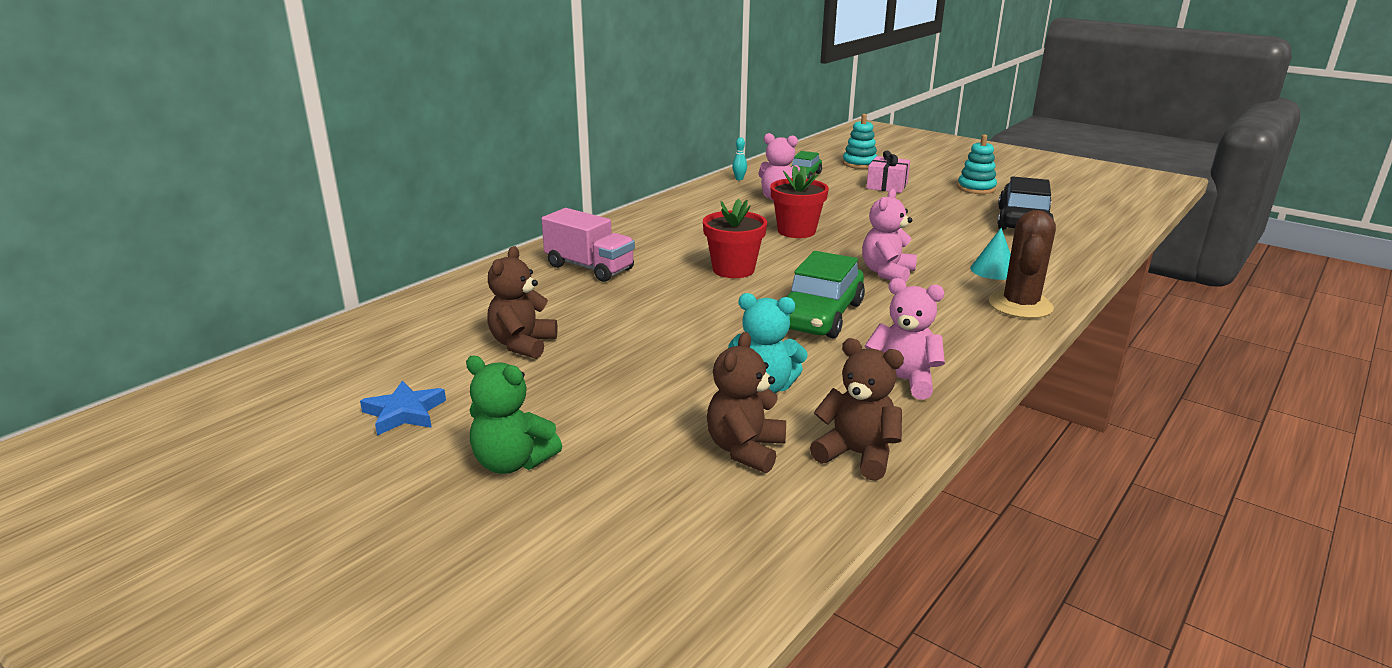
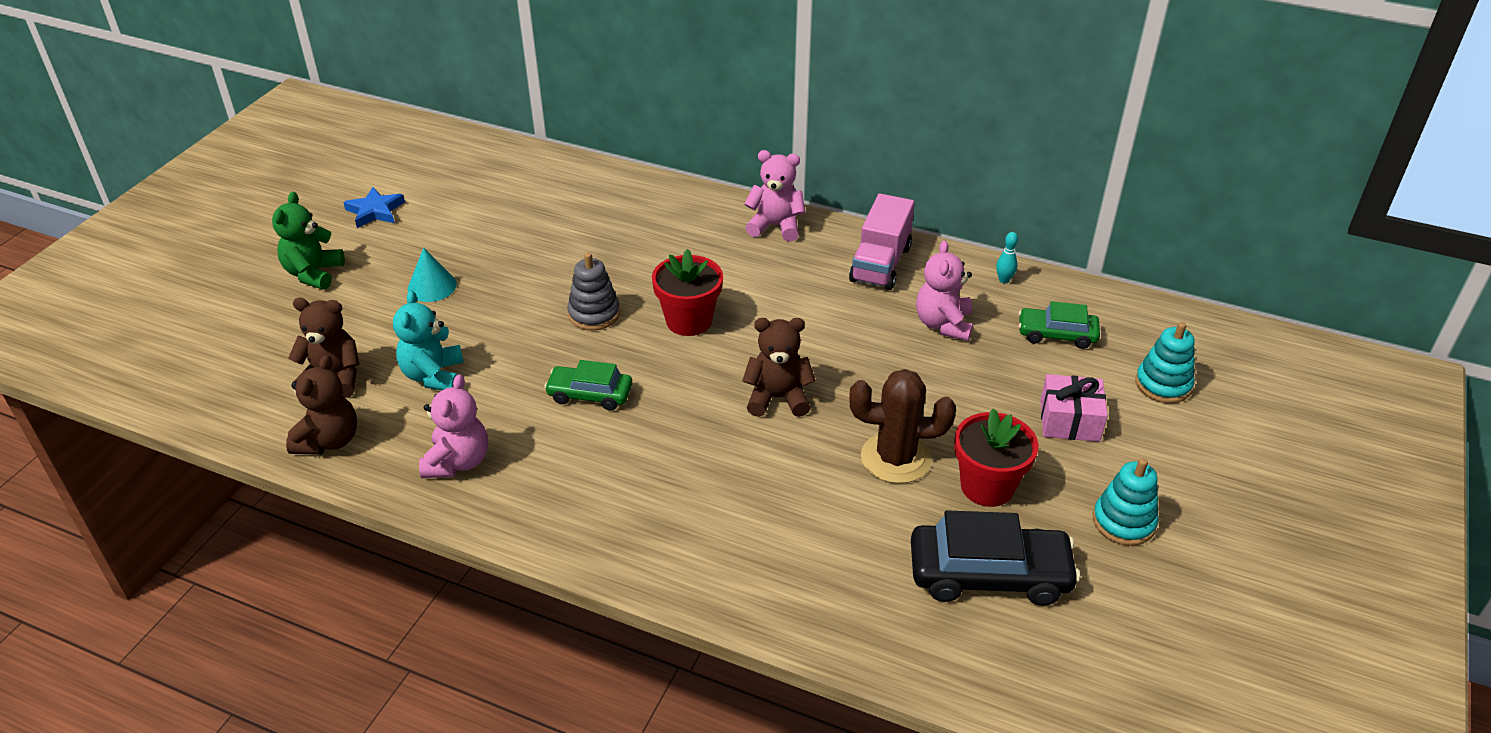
camera: 75 degrees right, 15 degrees up
brown teddy bear [487,246,558,359] -> brown teddy bear moved to [742,318,816,417]
pink truck [542,208,635,282] -> pink truck moved to [849,194,915,290]
red flower pot [771,166,829,238] -> red flower pot moved to [954,408,1039,507]
green car [786,251,865,338] -> green car [544,360,632,411], size x0.60
pink teddy bear [862,189,917,283] -> pink teddy bear moved to [744,150,805,242]
turquoise cone [970,228,1011,280] -> turquoise cone moved to [408,248,457,302]
brown cactus [989,210,1056,318] -> brown cactus moved to [849,369,956,484]
none -> grey stacking toy [567,252,620,331]

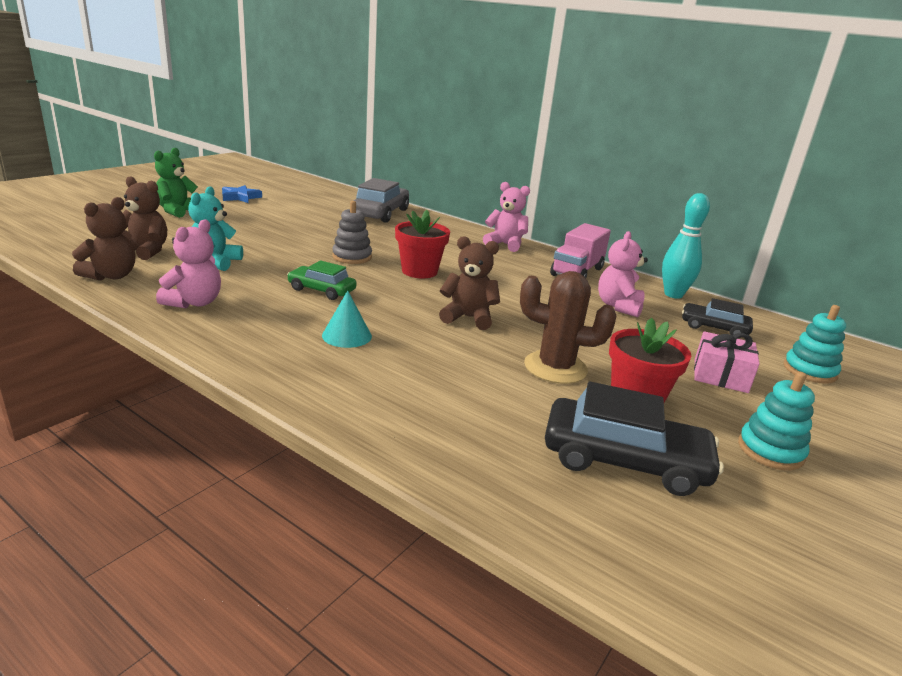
camera: 10 degrees right, 15 degrees down
turquoise cone [408,248,457,302] -> turquoise cone moved to [322,290,372,348]
turquoise bowling pin [996,232,1018,284] -> turquoise bowling pin [662,193,710,299], size x2.21
green car [1019,301,1100,349] -> black car [682,298,753,338]
none -> grey car [353,178,409,223]

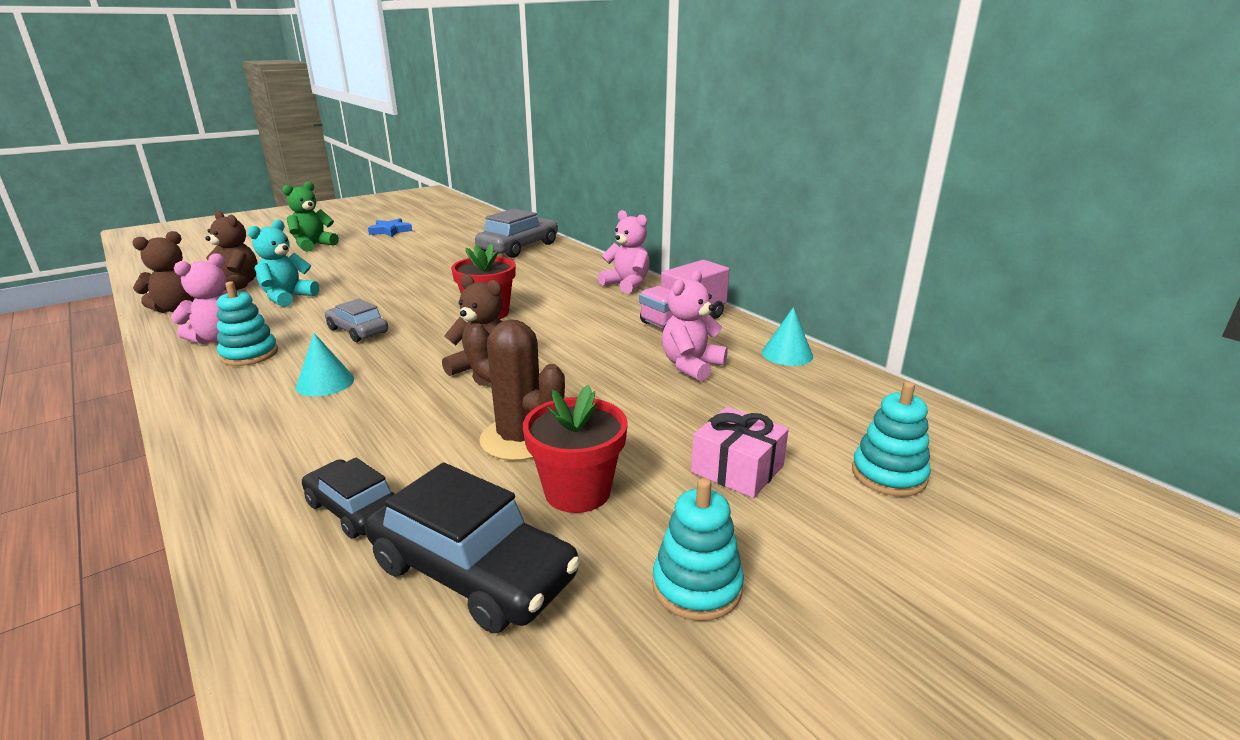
camera: 20 degrees right, 0 degrees up
green car [287,261,357,300] -> grey car [325,299,388,342]
grey stacking toy [332,201,372,264] -> none
turquoise bowling pin [662,193,710,299] -> turquoise cone [762,307,813,366]
black car [682,298,753,338] -> black car moved to [302,458,395,539]
none -> turquoise stacking toy [217,281,278,366]

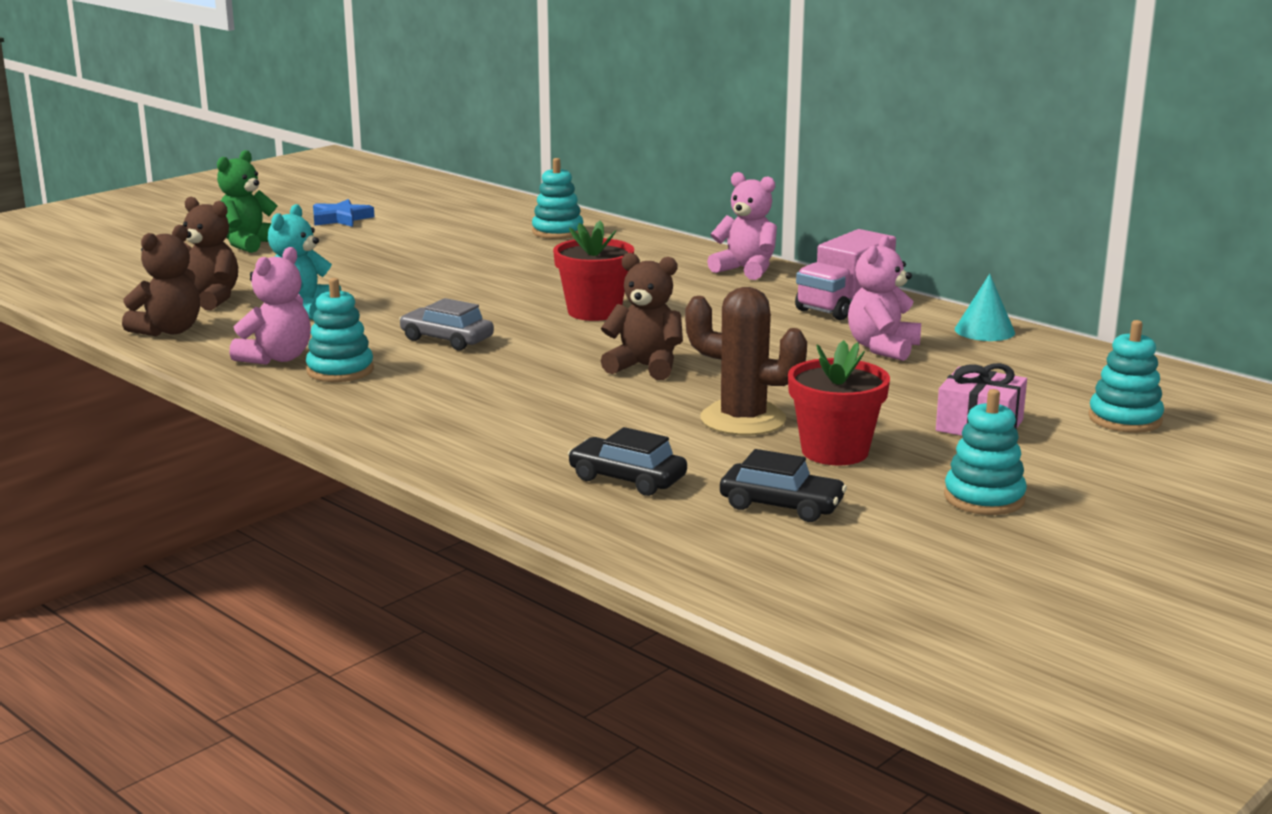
camera: 10 degrees left, 5 degrees down
turquoise cone [296,333,354,397] -> none
black car [365,462,580,633] -> black car [720,449,847,522], size x0.60
grey car [475,209,558,258] -> turquoise stacking toy [532,158,583,239]

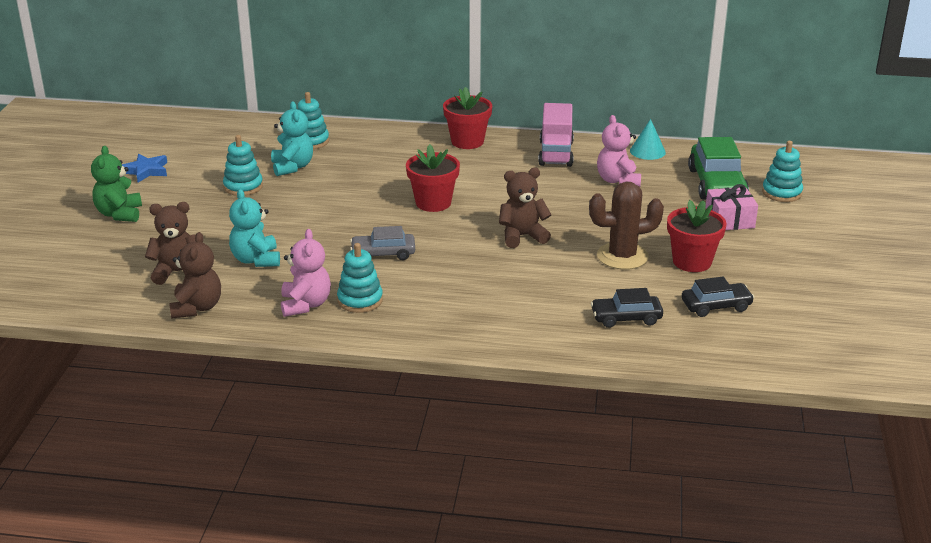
camera: 35 degrees left, 10 degrees up
pink teddy bear [707,172,777,280] -> red flower pot [443,87,492,149]
turquoise stacking toy [944,389,1027,515] -> turquoise stacking toy moved to [223,135,263,196]
none -> turquoise teddy bear [271,101,313,176]
none -> green car [688,137,749,200]

